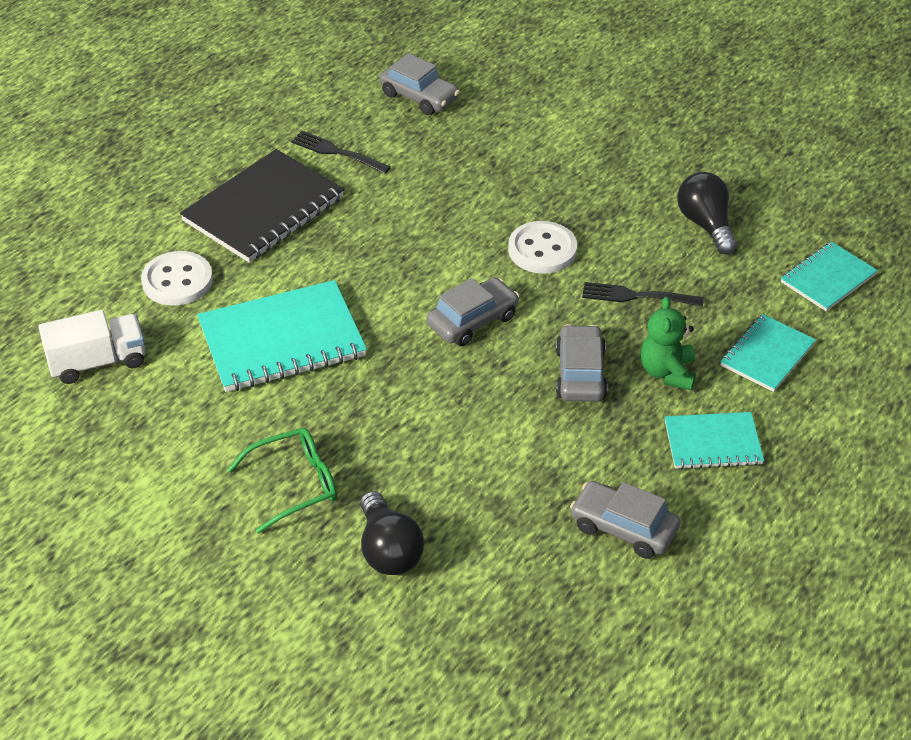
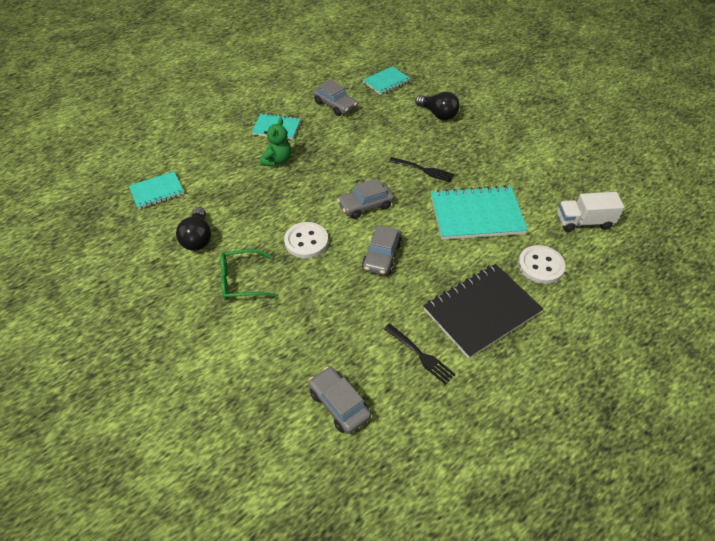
camera: 165 degrees left, 5 degrees up
green glasses [227,428,337,533] -> green glasses moved to [220,249,276,300]
black light bulb [360,491,424,575] -> black light bulb turned 135 degrees clockwise [415,92,460,120]
grey car [556,324,608,402] -> grey car moved to [362,225,402,275]
black fork [582,282,704,307] -> black fork moved to [389,157,454,182]
turquoise notebook [720,314,816,392] -> turquoise notebook moved to [363,66,411,95]

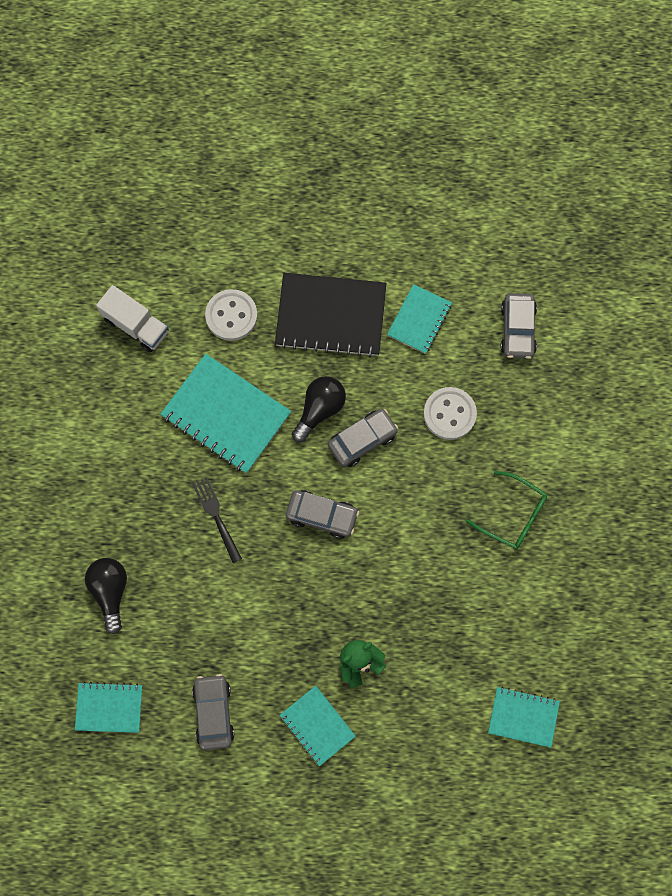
camera: 140 degrees left, 25 degrees up
black light bulb [176,207,211,251] -> black light bulb moved to [292,376,346,442]
white button [284,222,328,258] -> white button moved to [423,387,477,440]
black fork [384,323,456,385] -> turquoise notebook [387,284,452,354]

